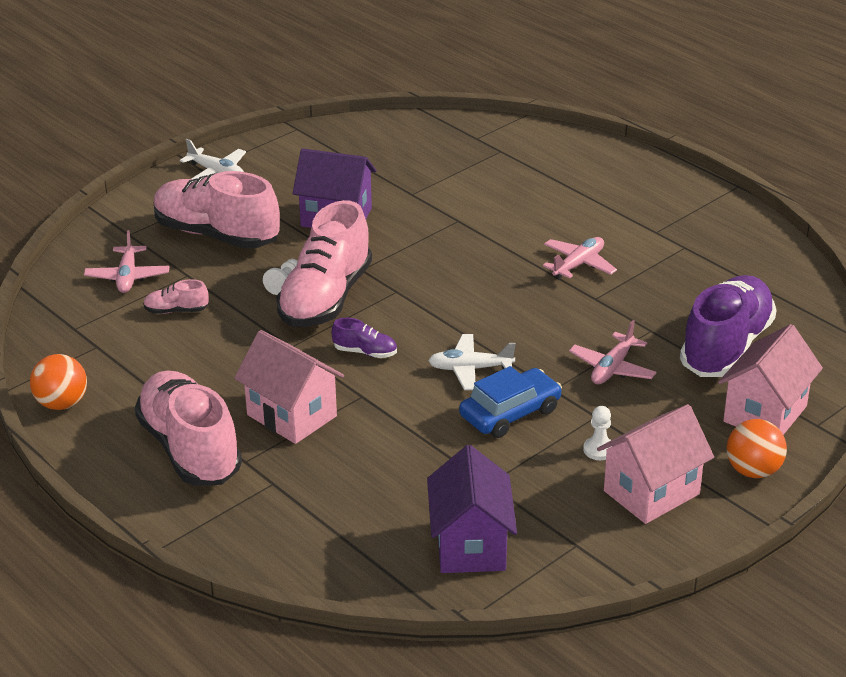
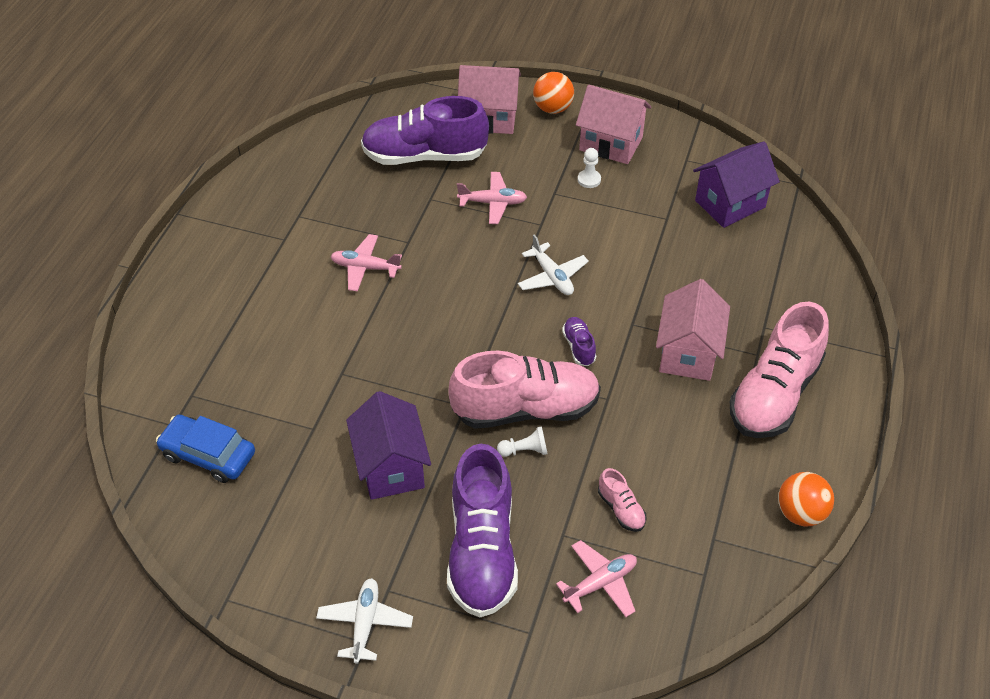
camera: 120 degrees left, 15 degrees up
pink shoe [154,171,280,249] -> purple shoe [447,444,518,617]
blue car [459,366,562,438] -> blue car moved to [156,415,255,483]

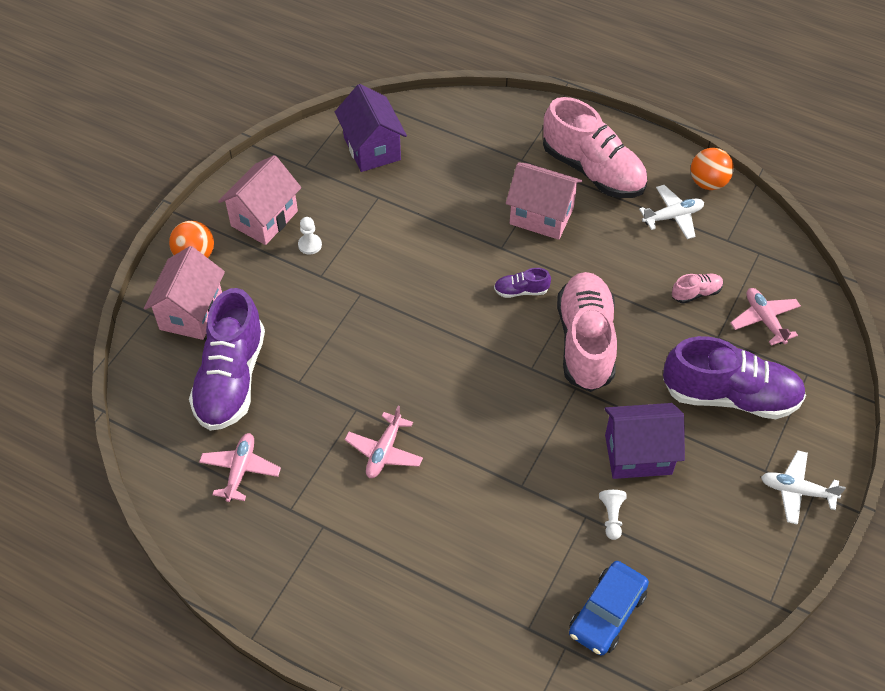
camera: 80 degrees left, 5 degrees up
pink plane [457,172,527,224] -> pink plane moved to [199,433,281,502]
white pawn [497,426,547,457] -> white pawn moved to [599,490,627,540]
white plane [518,234,589,295] -> white plane moved to [639,185,704,239]

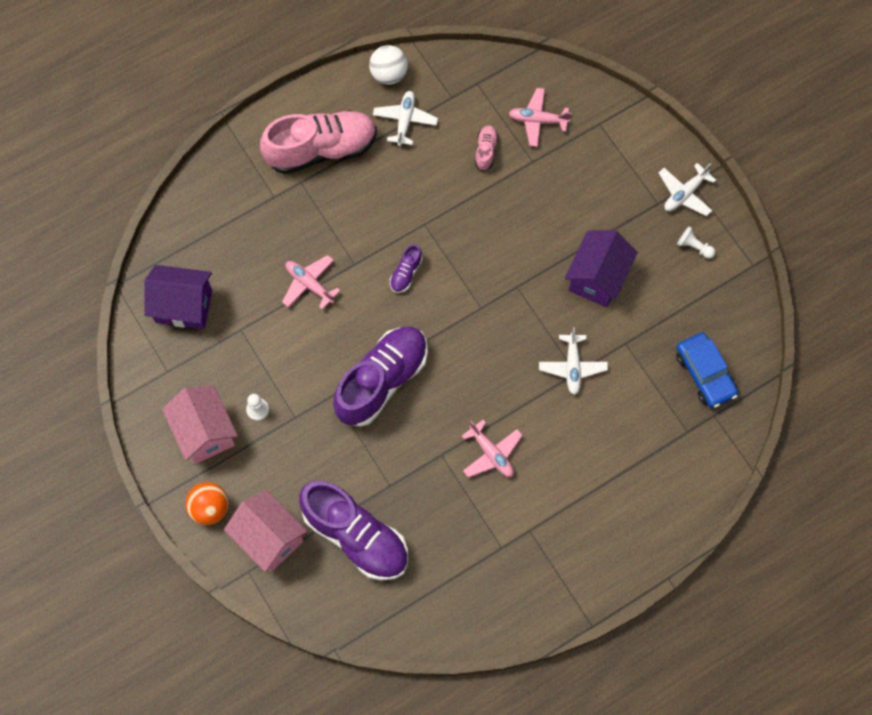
camera: 60 degrees left, 15 degrees up
pink plane [199,433,281,502] -> pink plane moved to [282,255,341,310]
pink house [506,163,582,240] -> none
pink shoe [557,272,617,392] -> none
white pawn [599,490,627,540] -> white pawn moved to [677,226,716,259]
purple shoe [663,336,806,419] -> purple shoe moved to [333,327,428,427]
orange ball [691,148,734,190] -> white ball [369,45,408,85]
none -> white plane [539,327,608,395]

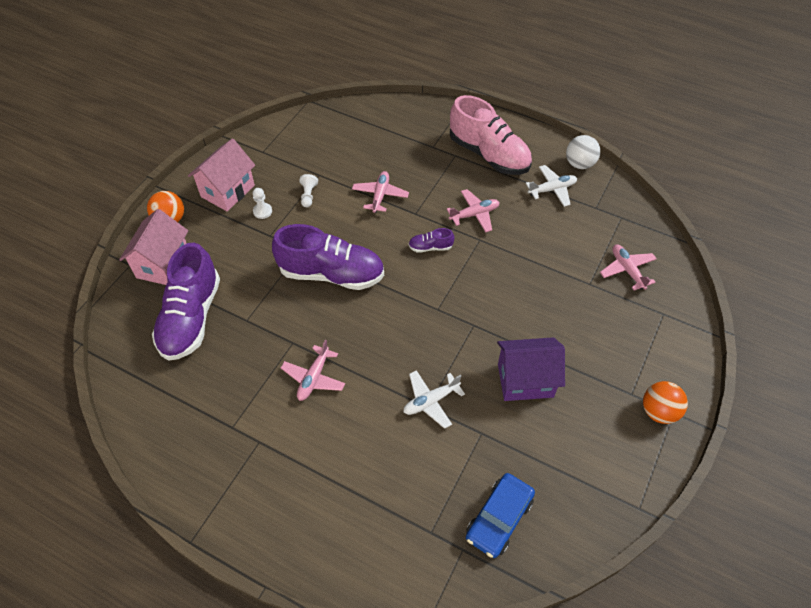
camera: 60 degrees right, 15 degrees down
purple house [144,265,212,329] -> none
pink shoe [475,125,499,171] -> none
white plane [659,163,716,216] -> orange ball [643,381,688,424]
white pawn [677,226,716,259] -> white pawn moved to [299,174,318,207]
none -> pink plane [447,189,500,233]

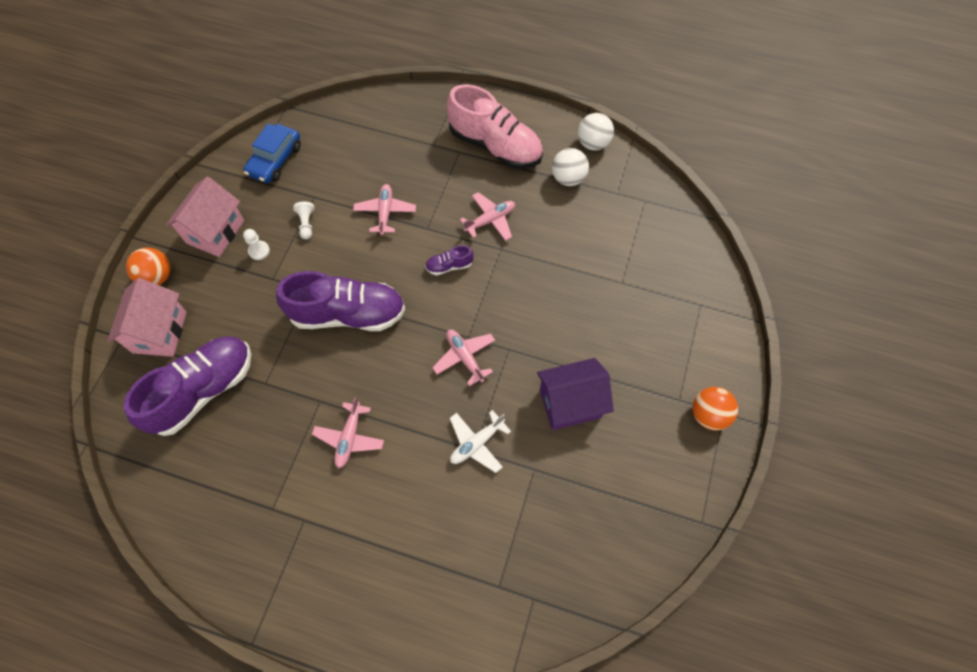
camera: 10 degrees left, 10 degrees up
purple shoe [152,243,220,361] -> purple shoe turned 135 degrees counterclockwise [123,336,252,436]
blue car [466,473,535,558] -> blue car moved to [243,124,301,183]
white plane [525,165,577,207] -> white ball [552,148,589,186]
pink plane [600,244,657,290] -> pink plane moved to [432,329,495,386]

